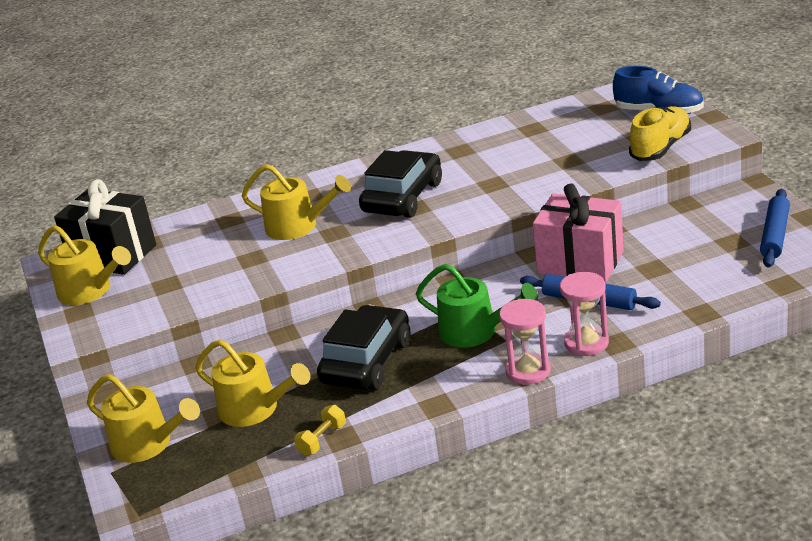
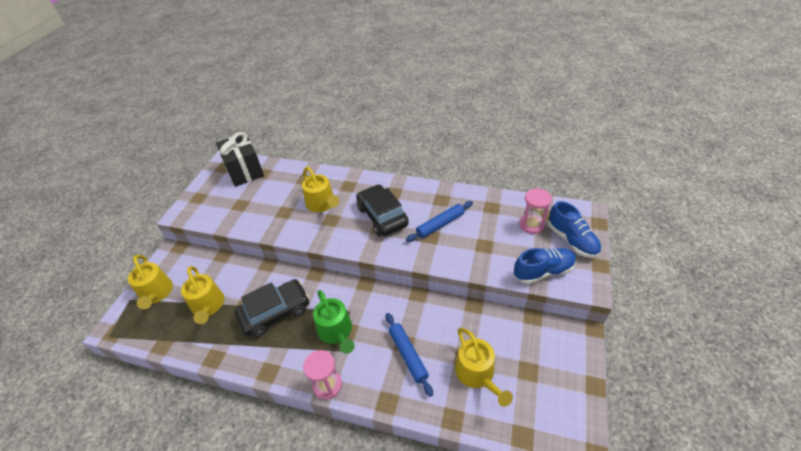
camera: 35 degrees right, 15 degrees up
yellow watering can [38,225,131,305] -> yellow watering can moved to [455,328,513,407]
yellow dumbbell [294,405,346,456] -> none
black car [359,150,442,218] -> black car turned 90 degrees counterclockwise [356,184,409,236]
pink gift [533,183,624,283] -> none
pink hourglass [560,272,609,356] -> pink hourglass moved to [519,188,552,234]
yellow shoe [629,106,691,161] -> blue shoe [514,248,576,284]
blue rolling pin [760,189,790,268] -> blue rolling pin moved to [406,201,473,242]

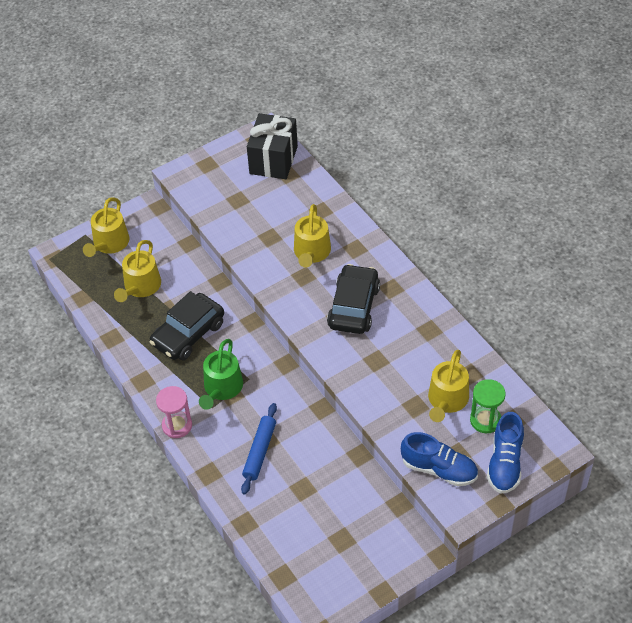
camera: 40 degrees right, 5 degrees up
black car [235,279,310,338] -> black car turned 120 degrees clockwise [150,291,224,360]
blue rolling pin [406,201,473,242] -> none
yellow watering can [455,328,513,407] -> yellow watering can moved to [428,350,469,422]
pink hourglass [519,188,552,234] -> green hourglass [470,379,506,433]

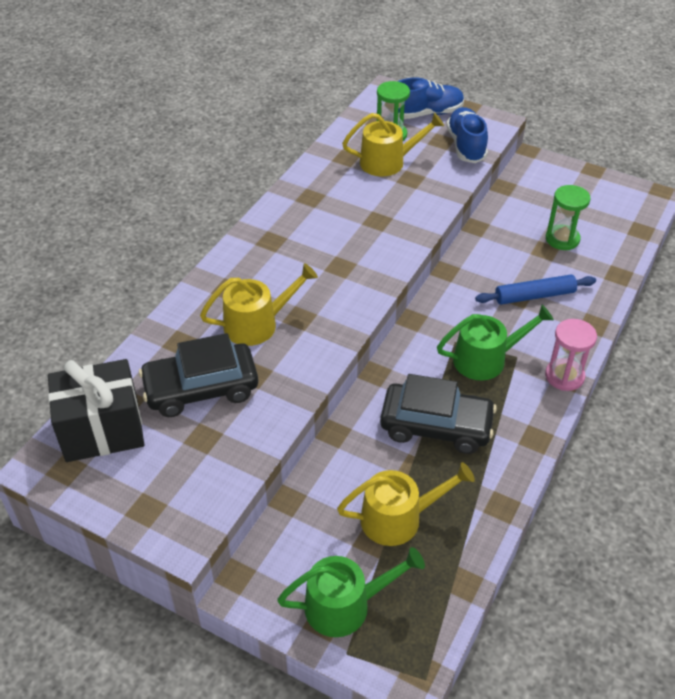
camera: 120 degrees left, 5 degrees down
yellow watering can [83,197,129,257] -> green watering can [277,547,425,637]
black car [327,264,380,334] -> black car moved to [139,333,258,417]
none -> green hourglass [546,185,590,250]

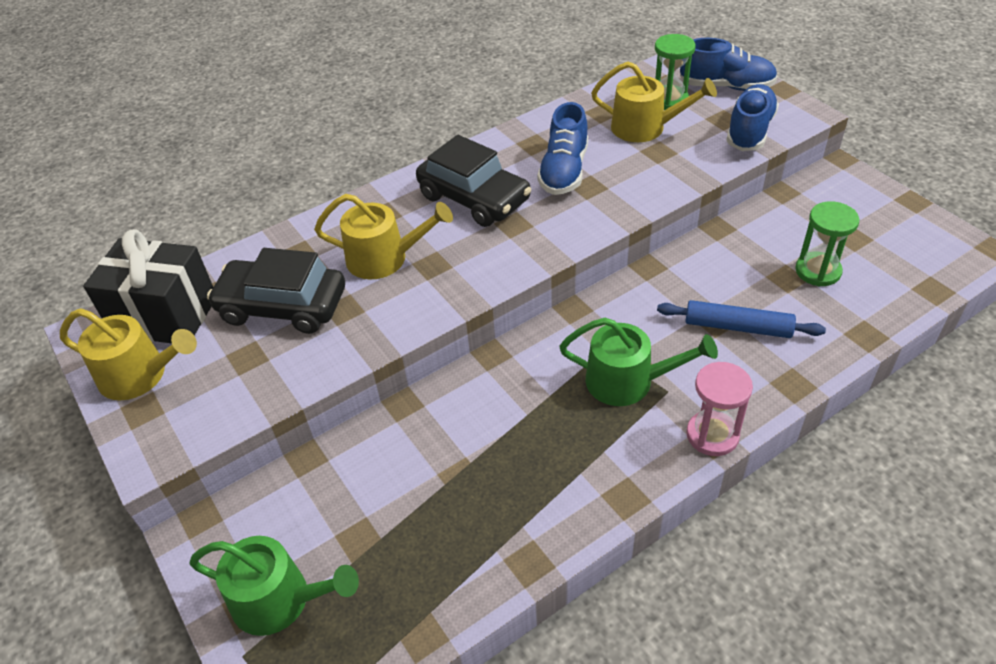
camera: 30 degrees right, 0 degrees up
yellow watering can [337,462,475,546] -> yellow watering can moved to [60,308,197,400]
black car [380,374,497,454] -> black car moved to [416,135,531,227]
none -> blue shoe [537,102,588,195]

